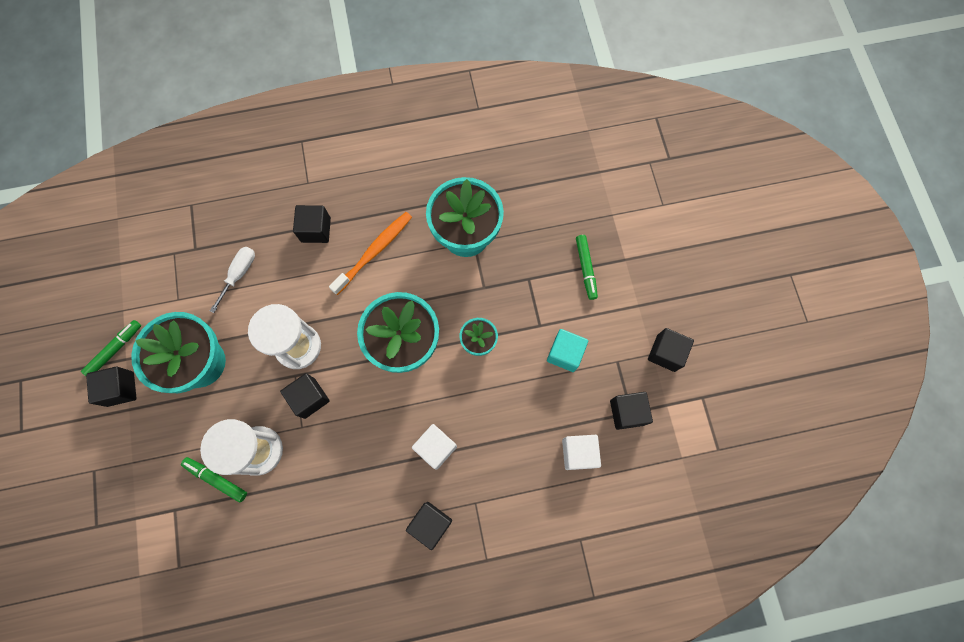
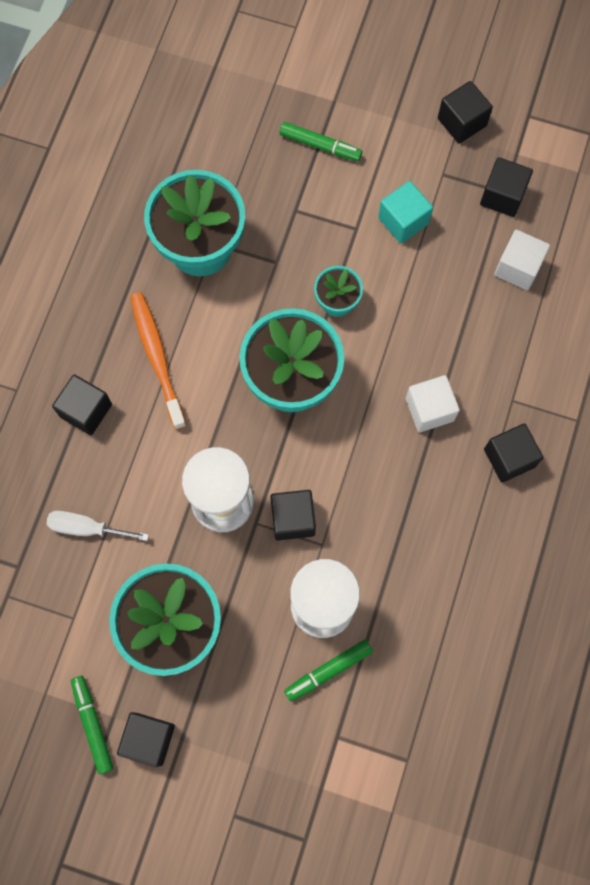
camera: 60 degrees left, 0 degrees up
white screwdriver [210,247,255,313] -> white screwdriver turned 45 degrees counterclockwise [47,511,149,541]

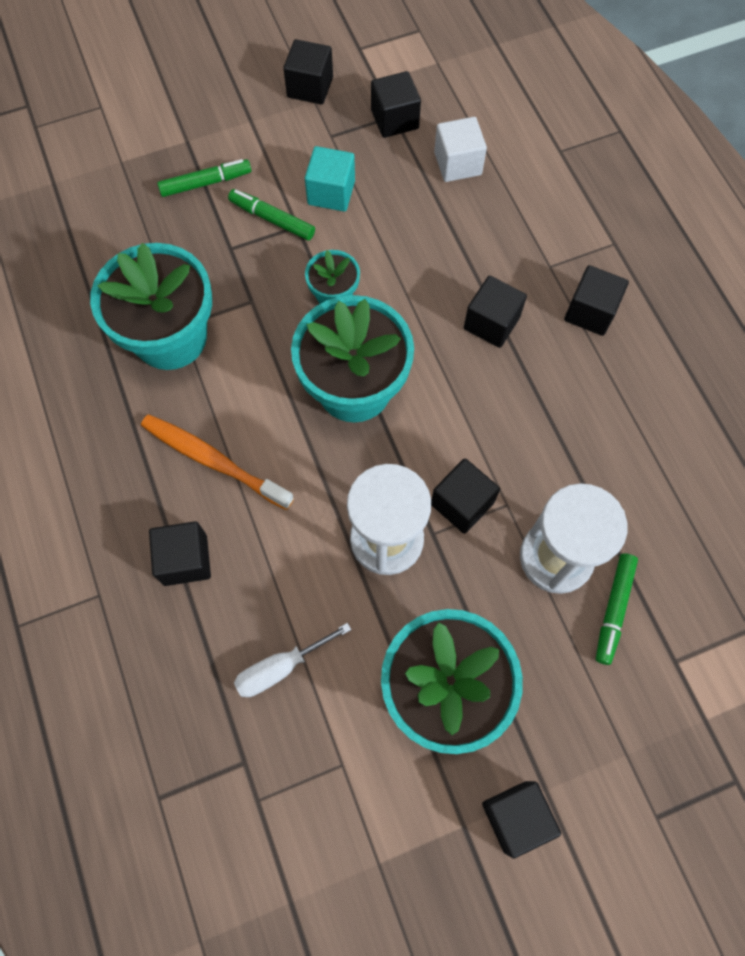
camera: 40 degrees left, 5 degrees down
green marker [71,676,113,775] -> green marker moved to [228,189,315,241]
white cube [406,375,460,432] -> black cube [464,276,527,348]

